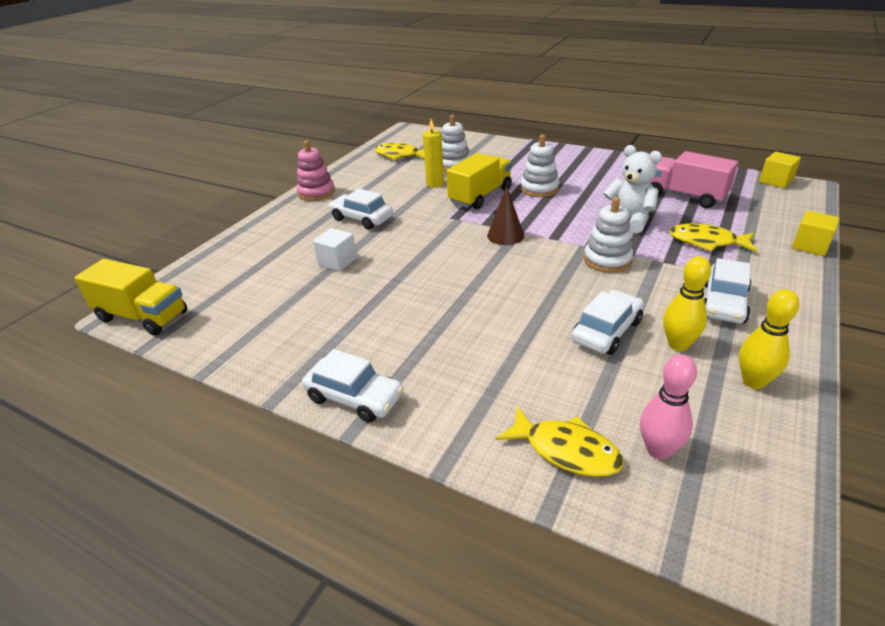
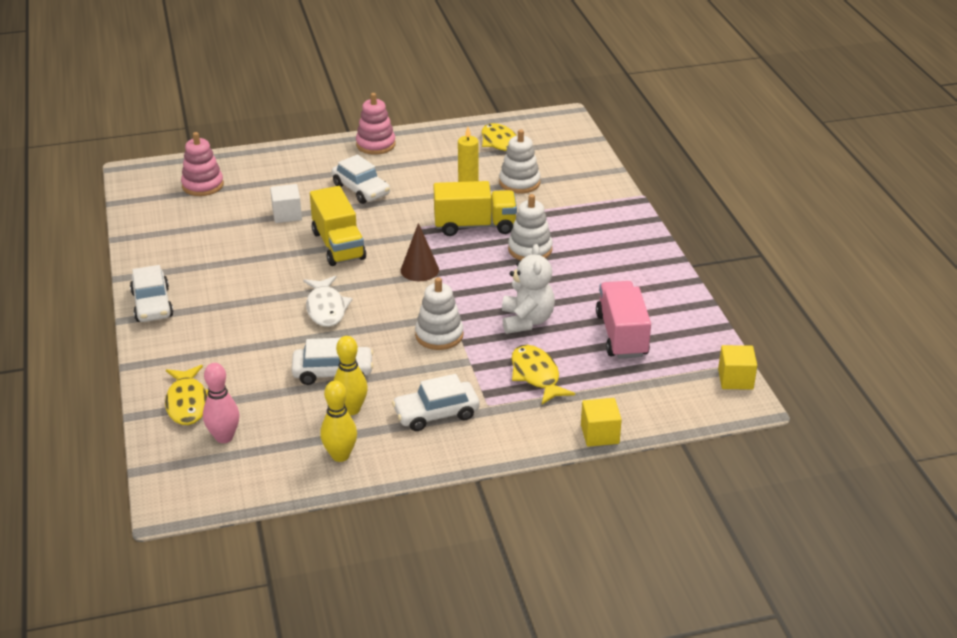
camera: 45 degrees right, 0 degrees up
yellow truck [74,259,187,335] -> yellow truck moved to [310,186,366,266]
white car [329,189,393,230] -> white car turned 150 degrees clockwise [332,155,390,204]
none -> pink stacking toy [181,132,224,196]
none -> white fish [303,276,353,327]

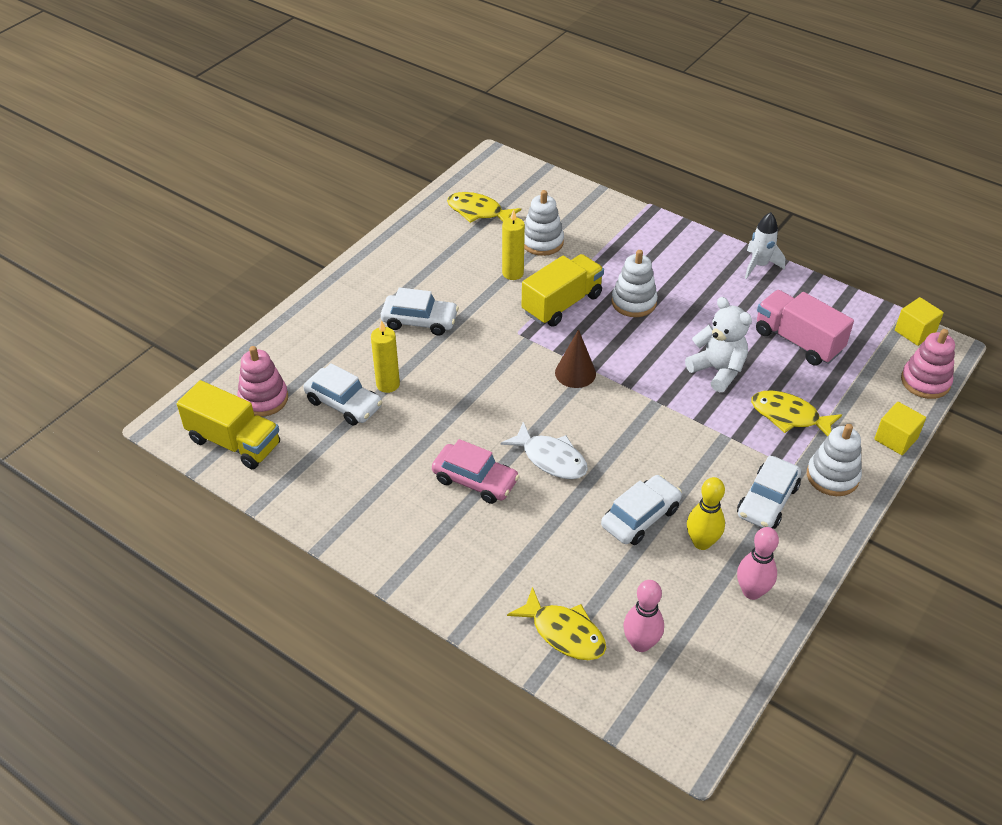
camera: 40 degrees left, 10 degrees up
white car [130,265,173,322] -> white car moved to [303,363,382,425]
white cube [270,184,302,223] -> yellow candle [371,320,400,393]
yellow truck [310,186,366,266] -> yellow truck moved to [177,380,280,469]
yellow bowling pin [320,381,357,462] -> pink bowling pin [737,527,779,600]
pink stacking toy [356,93,396,155] -> pink stacking toy moved to [901,329,955,399]
white stacking toy [415,277,464,350] -> white stacking toy moved to [807,424,862,496]
none -> pink car [432,439,519,504]
none -> white rocket [745,212,786,279]

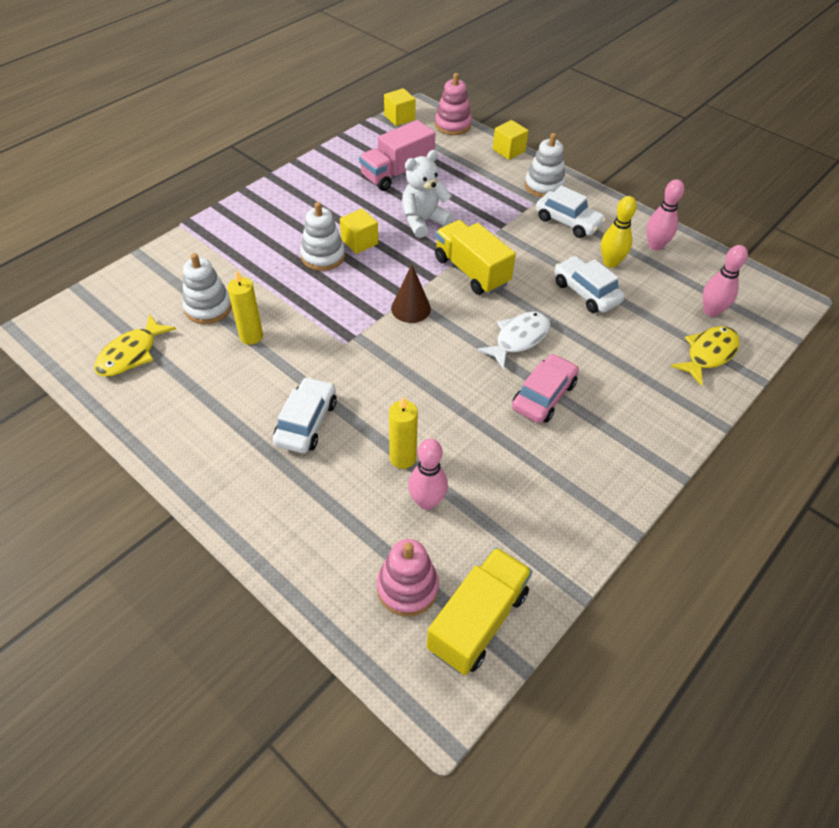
camera: 85 degrees left, 5 degrees up
white car [303,363,382,425] -> pink bowling pin [408,439,448,510]
yellow truck [522,254,604,327] -> yellow truck moved to [435,220,516,295]
white rocket [745,212,786,279] -> none
yellow fish [751,390,842,436] -> none
none -> yellow cube [340,208,378,254]

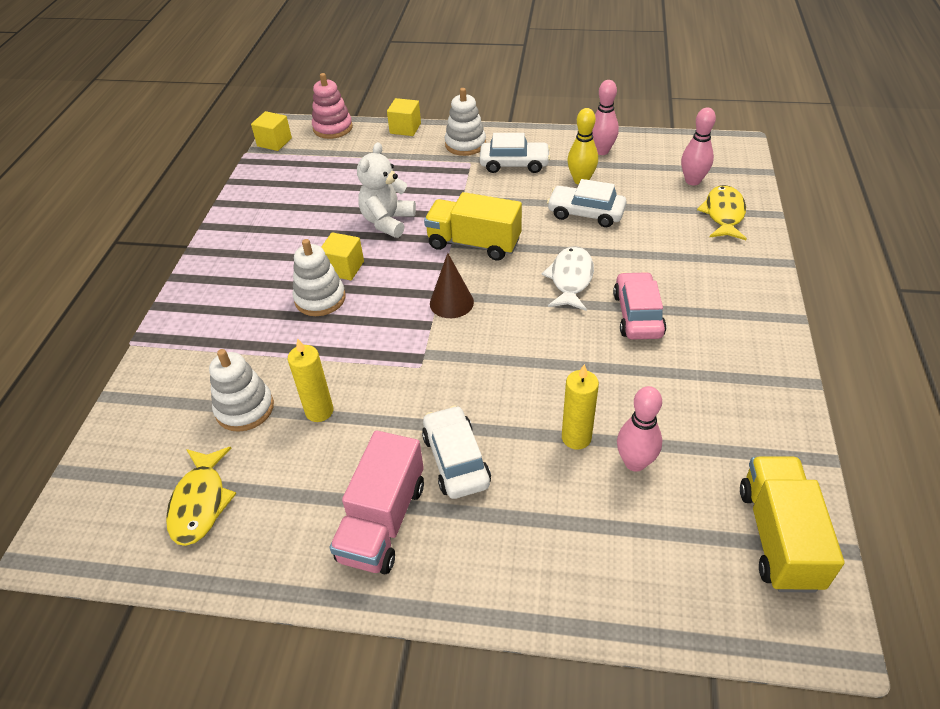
camera: 30 degrees left, 5 degrees down
pink truck [359,120,435,191] -> pink truck moved to [329,430,424,574]
pink stacking toy [377,539,439,617] -> none

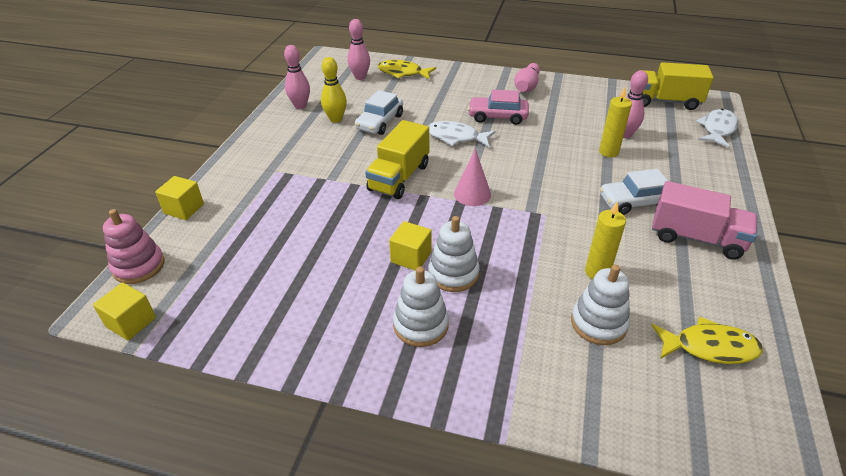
camera: 85 degrees left, 5 degrees down
white teddy bear [357,142,416,238] -> none
brown cone [430,253,474,318] -> pink cone [454,149,491,206]
white stacking toy [445,88,486,156] -> white stacking toy moved to [393,267,449,347]
white car [480,133,550,173] -> none
none -> pink bowling pin [514,63,540,92]
none -> white fish [696,109,739,148]

